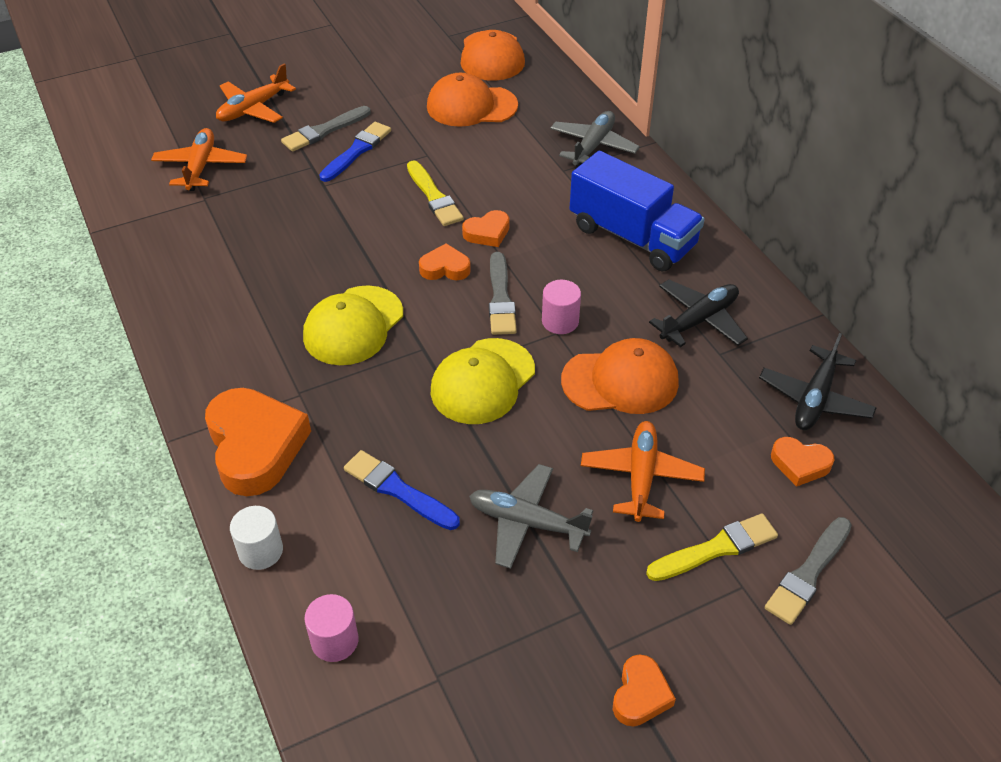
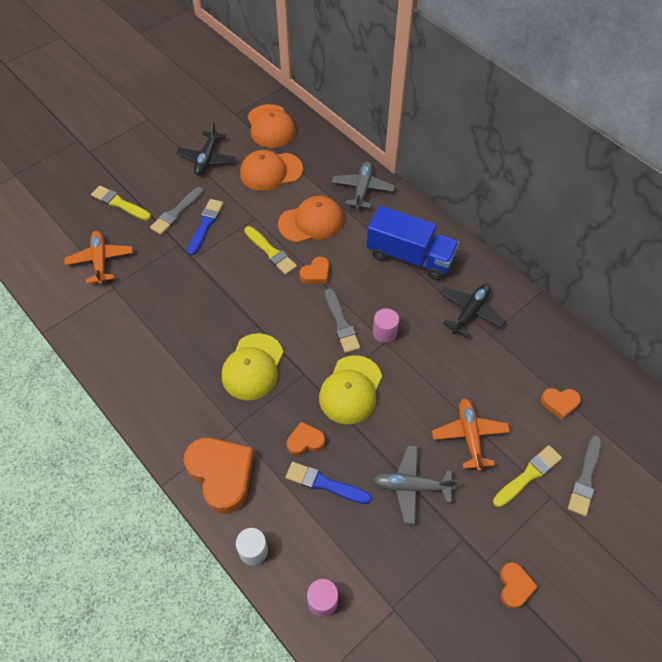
camera: 15 degrees left, 10 degrees up
orange plane [216,63,296,123] -> yellow brush [91,186,151,221]
orange heart [419,243,471,280] -> orange heart moved to [287,422,325,456]
orange cap [561,338,679,414] -> orange cap moved to [278,196,344,243]
black plane [759,333,877,430] -> black plane moved to [176,122,236,176]

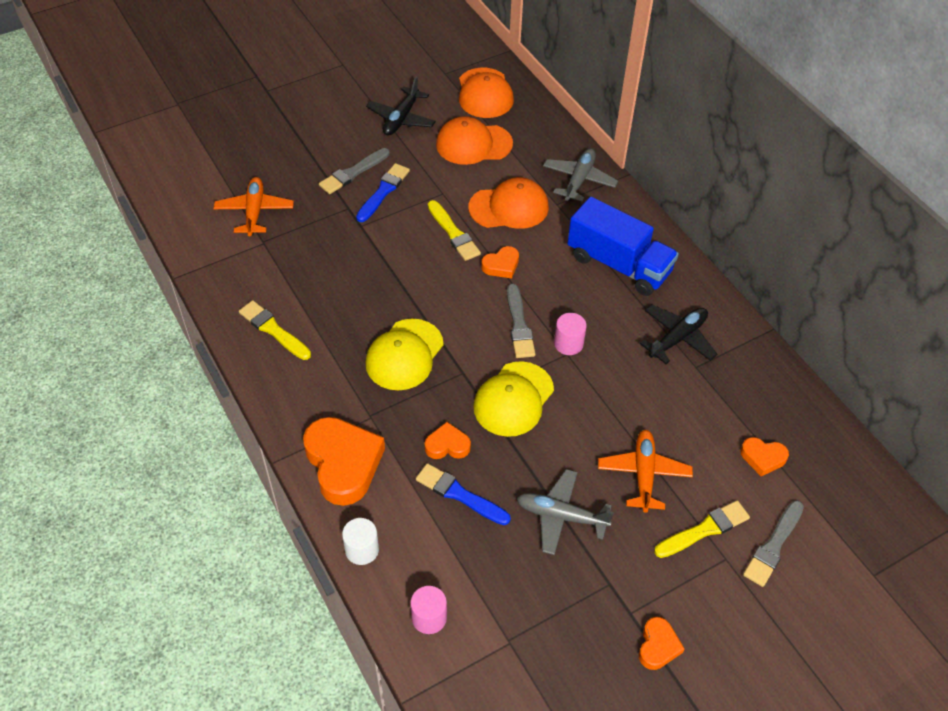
camera: 10 degrees right, 5 degrees down
yellow brush [91,186,151,221] -> yellow brush moved to [239,300,311,360]

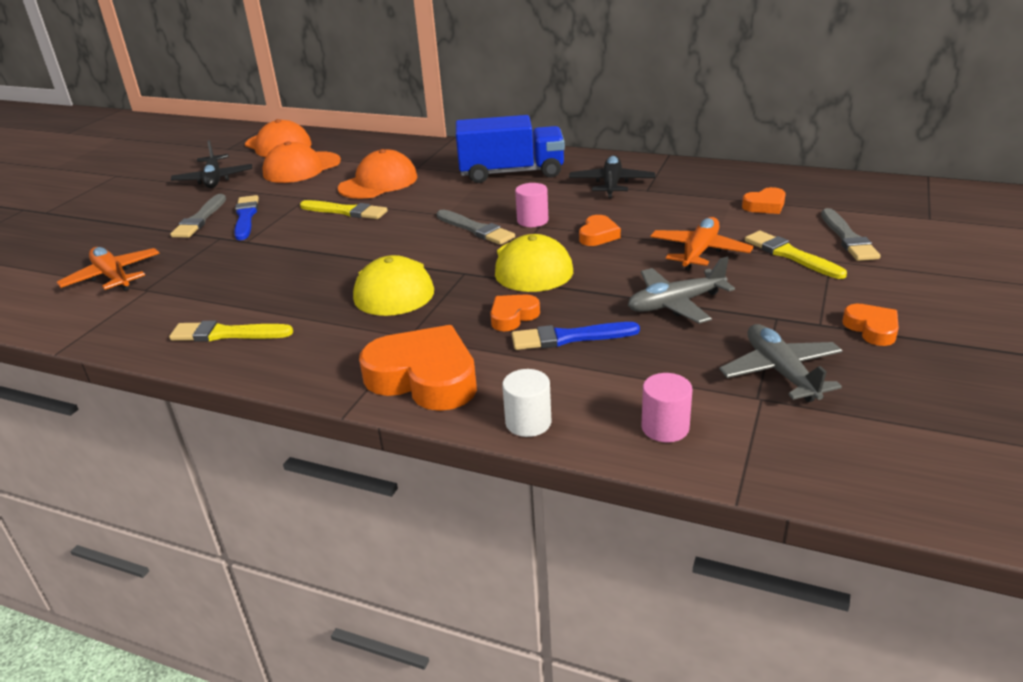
camera: 35 degrees left, 20 degrees down
orange heart [481,246,519,278] -> orange heart moved to [579,215,621,246]
grey plane [543,148,618,202] -> grey plane moved to [719,324,843,402]
orange plane [598,430,693,513] -> orange plane turned 60 degrees clockwise [651,217,753,271]
yellow brush [654,500,750,558] -> yellow brush turned 60 degrees counterclockwise [745,231,847,279]

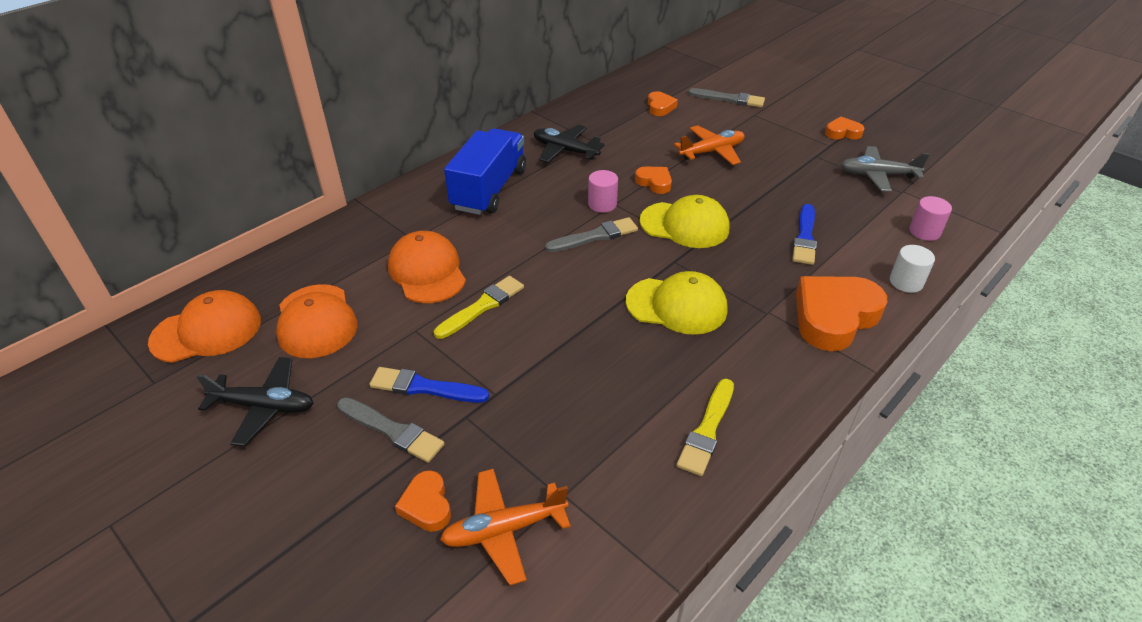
camera: 70 degrees left, 10 degrees up
orange heart [490,294,540,331] -> orange heart moved to [395,470,451,532]
grey plane [628,257,735,324] -> none
orange plane [651,217,753,271] -> orange plane turned 105 degrees clockwise [674,125,745,165]
yellow brush [745,231,847,279] -> none

